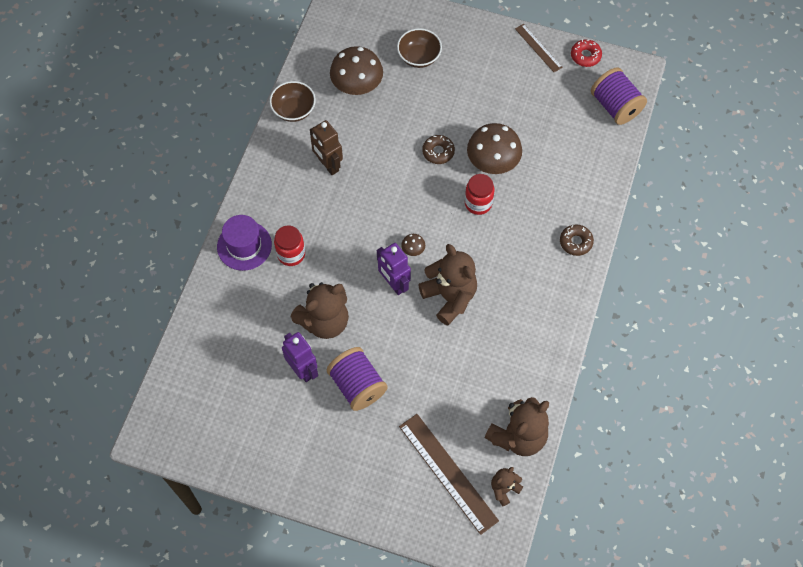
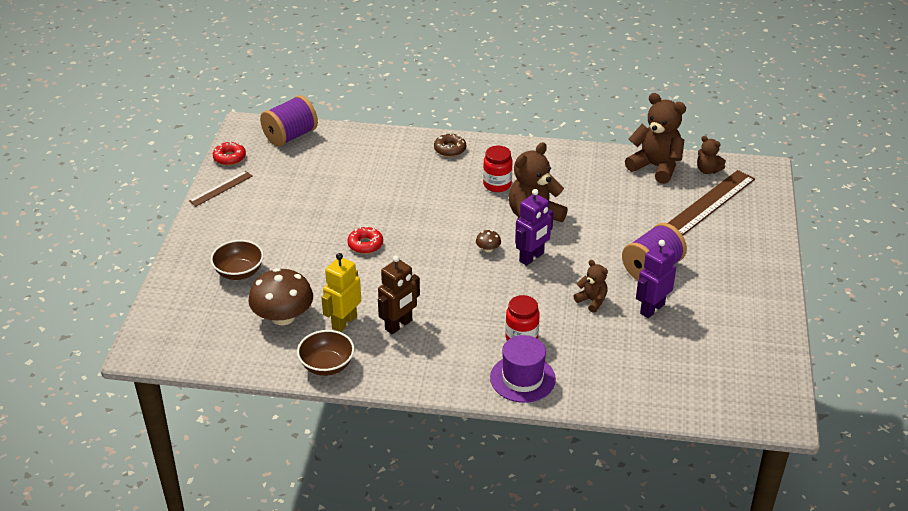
camera: 100 degrees left, 25 degrees down
brown teddy bear [291,282,349,339] -> brown teddy bear [573,260,608,313], size x0.52
brown donut [422,135,455,164] -> red donut [347,226,383,254]
red jar [465,174,495,215] -> red jar moved to [483,145,512,192]
brown mushroom [467,123,522,174] -> none
none -> yellow robot [321,253,361,332]

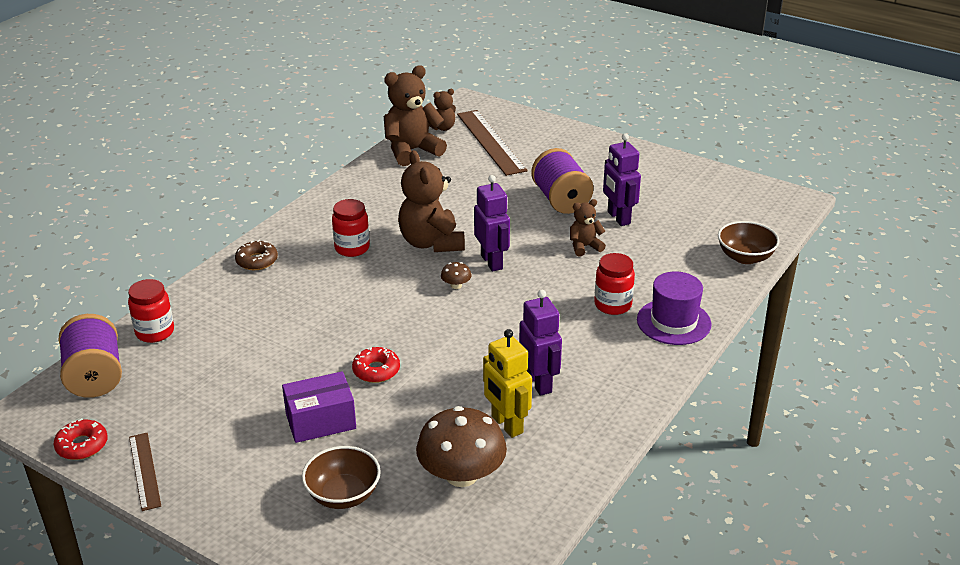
camera: 65 degrees left, 5 degrees down
brown bowl [297,330,354,376] -> brown bowl moved to [718,221,780,264]
brown robot [378,255,420,334] -> purple robot [519,290,562,396]
none -> red jar [128,279,174,343]
none -> purple box [282,371,356,443]

